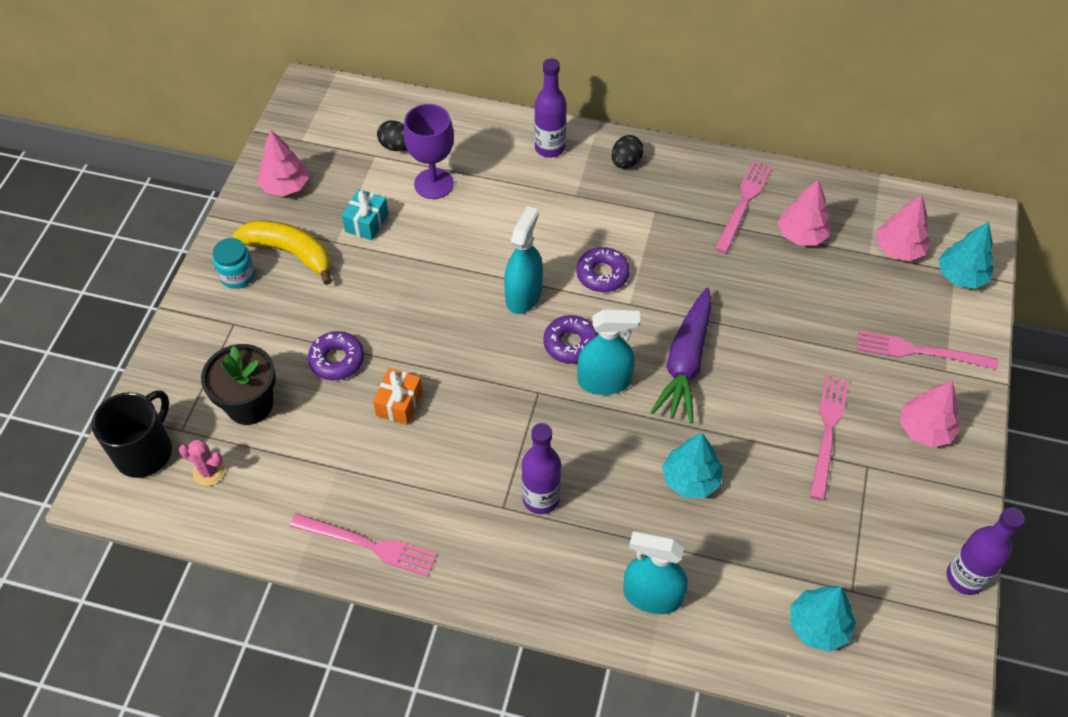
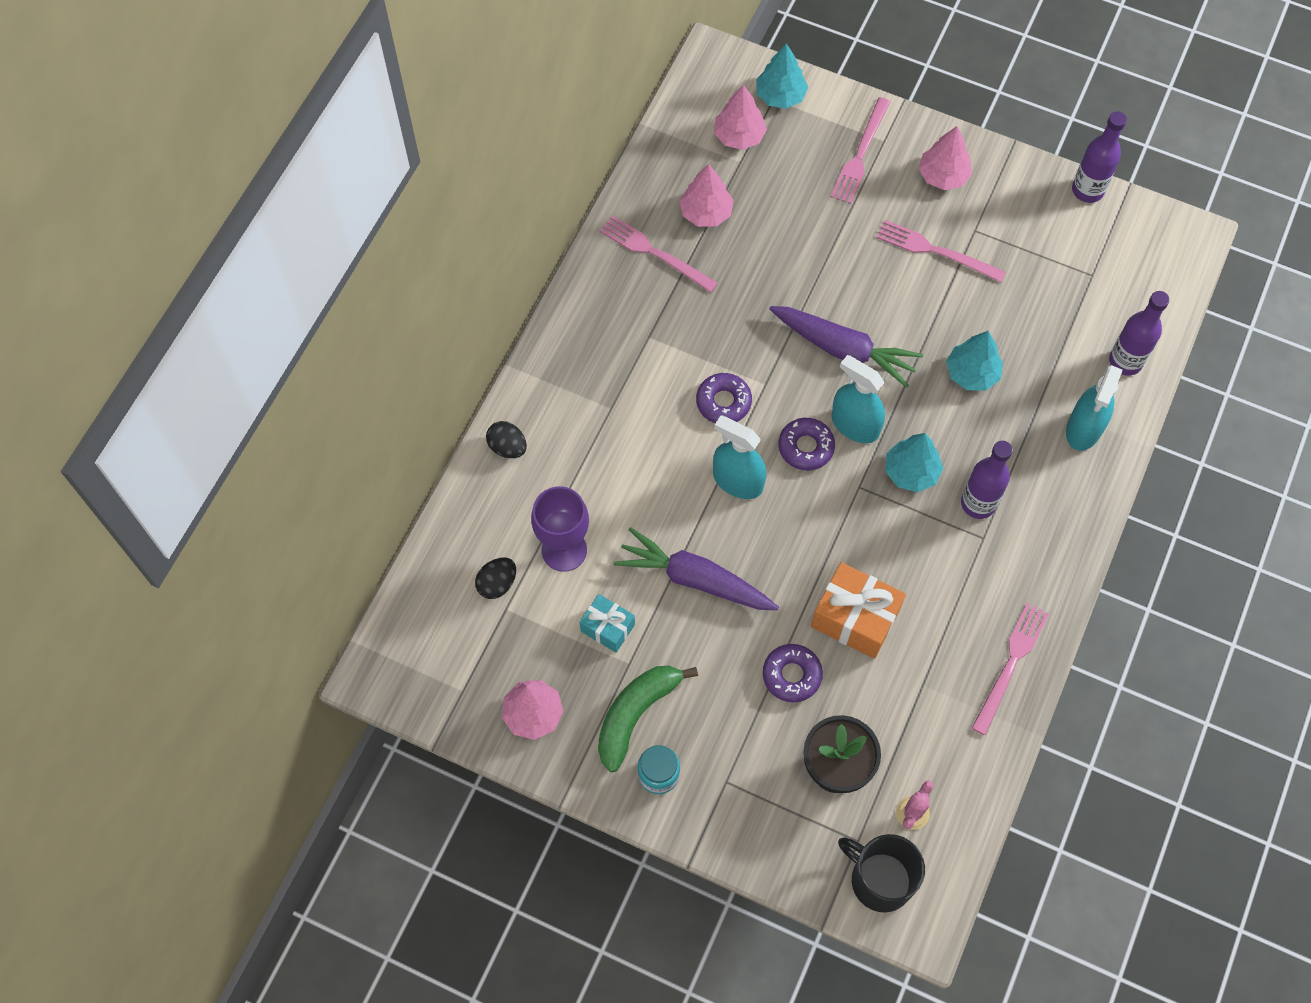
camera: 80 degrees left, 10 degrees up
yellow banana [233,221,332,285] -> green banana [598,666,698,772]
orange gift [373,368,423,425] -> orange gift [811,562,906,659], size x1.67
purple bottle [534,58,567,158] -> purple bottle moved to [1109,291,1170,376]
turquoise spray bottle [577,310,640,395] -> turquoise spray bottle turned 60 degrees counterclockwise [831,355,885,443]
black egg [612,135,643,169] -> black egg moved to [486,421,527,458]
turquoise tree [791,586,856,652] -> turquoise tree moved to [885,433,943,492]
none -> purple carrot [614,527,779,610]

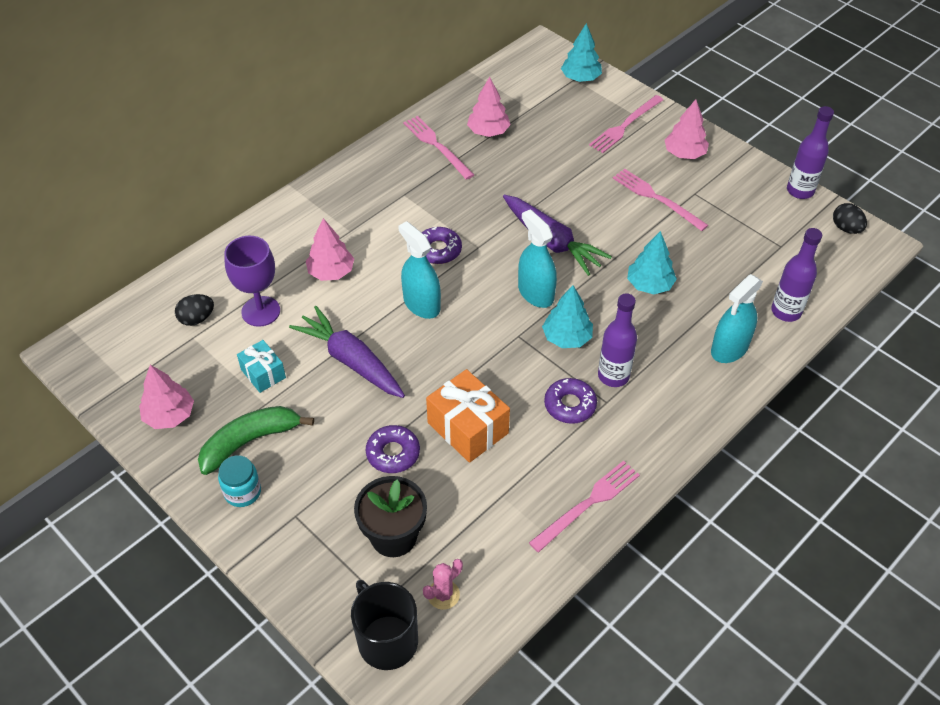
camera: 20 degrees right, 15 degrees down
black egg [486,421,527,458] -> black egg moved to [833,203,867,234]
pink tree [714,85,767,150] -> pink tree moved to [306,218,354,281]
purple donut [779,418,835,470] -> purple donut moved to [544,378,597,424]

